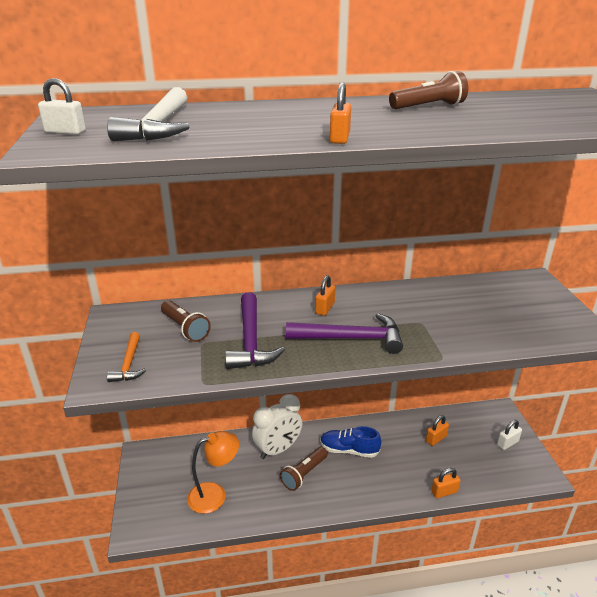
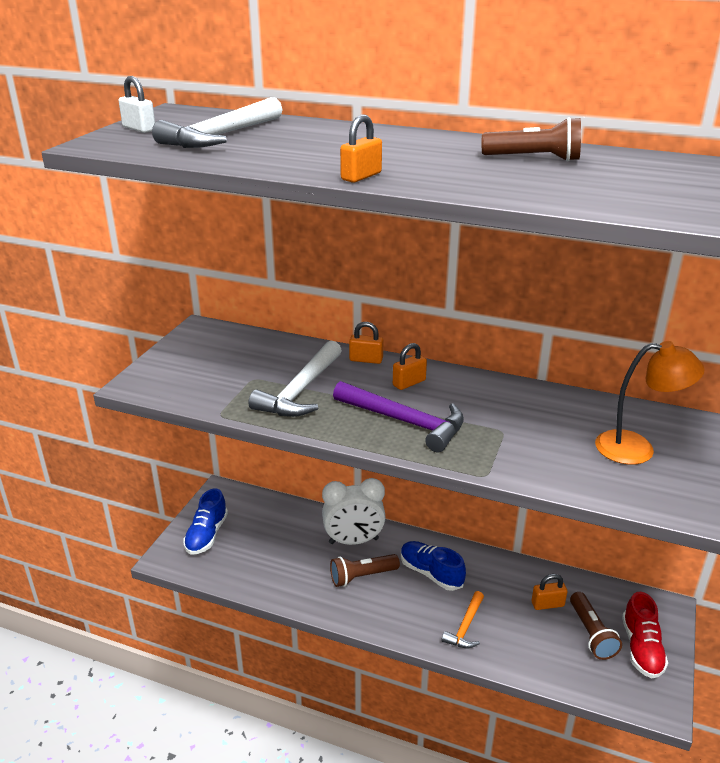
camera: 30 degrees right, 0 degrees up
orange hammer [107,332,146,382] -> orange hammer moved to [442,591,484,648]
brown flashlight [161,300,211,342] -> brown flashlight moved to [570,592,622,660]
orange lamp [187,431,239,514] -> orange lamp moved to [595,341,705,465]
purple hammer [225,292,285,369] -> white hammer [248,340,342,417]
orange padlock [431,468,461,498] -> orange padlock moved to [349,322,383,364]
white padlock [497,420,522,450] -> red shoe [622,592,668,678]
none -> blue shoe [183,488,228,555]

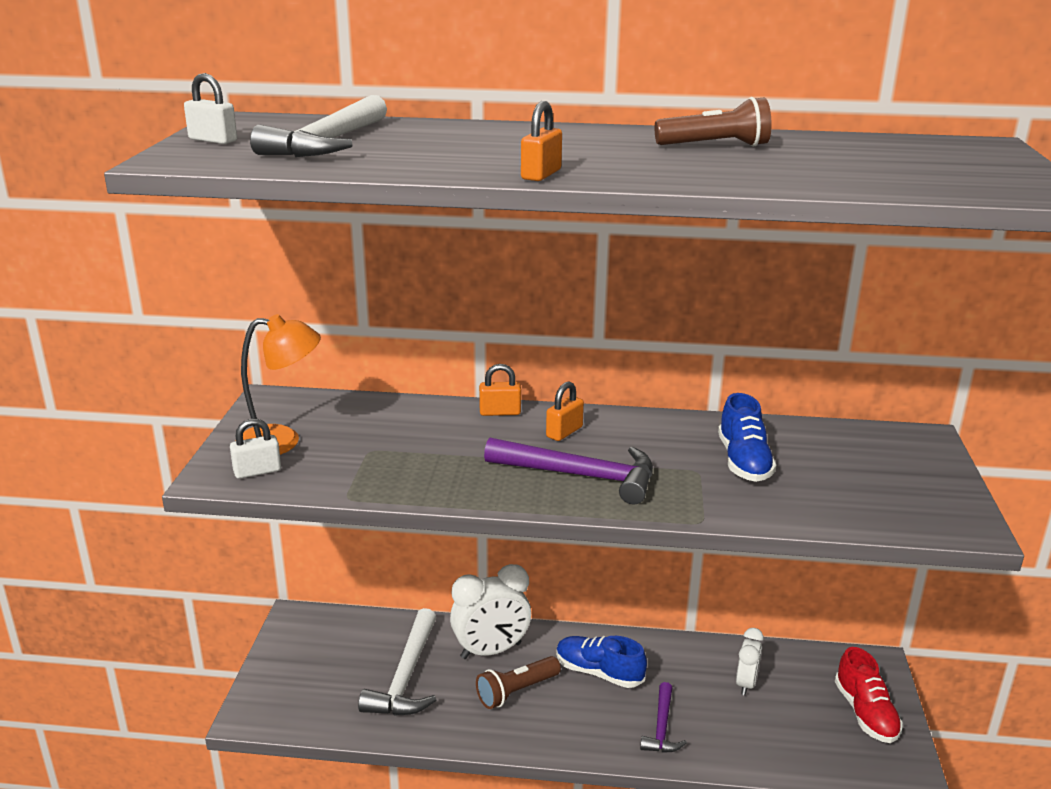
camera: 15 degrees left, 5 degrees down
blue shoe [183,488,228,555] -> blue shoe moved to [718,393,776,482]
white hammer [248,340,342,417] -> white hammer moved to [358,608,437,716]
orange hammer [442,591,484,648] -> purple hammer [640,682,687,752]
orange padlock [531,574,568,610] -> white clock [736,628,764,695]
brown flashlight [570,592,622,660] -> none
orange lamp [595,341,705,465] -> orange lamp moved to [241,314,321,455]
none -> white padlock [230,419,281,479]

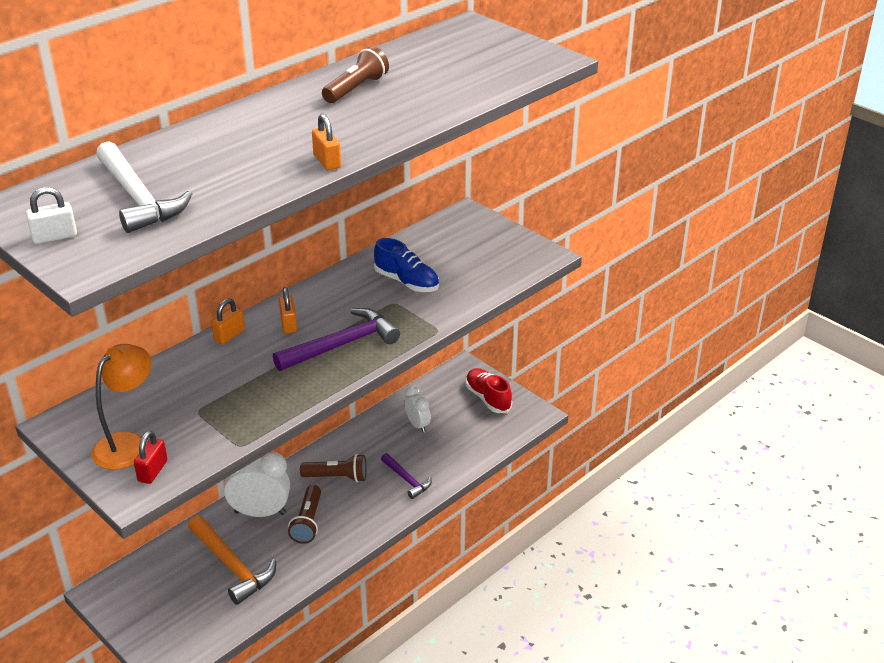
camera: 50 degrees left, 10 degrees up
white padlock [230,419,281,479] -> red padlock [134,431,167,484]
white hammer [358,608,437,716] -> orange hammer [188,515,276,605]
white clock [450,564,531,659] -> white clock turned 105 degrees counterclockwise [224,452,290,517]
blue shoe [556,636,647,688] -> brown flashlight [300,454,367,482]
red shoe [835,647,903,743] -> red shoe turned 150 degrees counterclockwise [466,368,512,413]

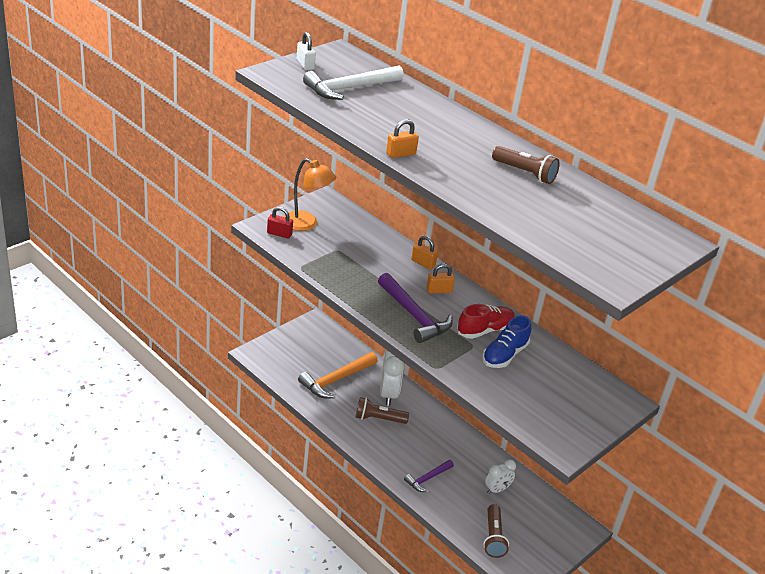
camera: 85 degrees right, 0 degrees up
brown flashlight [300,454,367,482] -> brown flashlight moved to [484,504,509,558]
red shoe [466,368,512,413] -> red shoe moved to [457,304,515,339]

